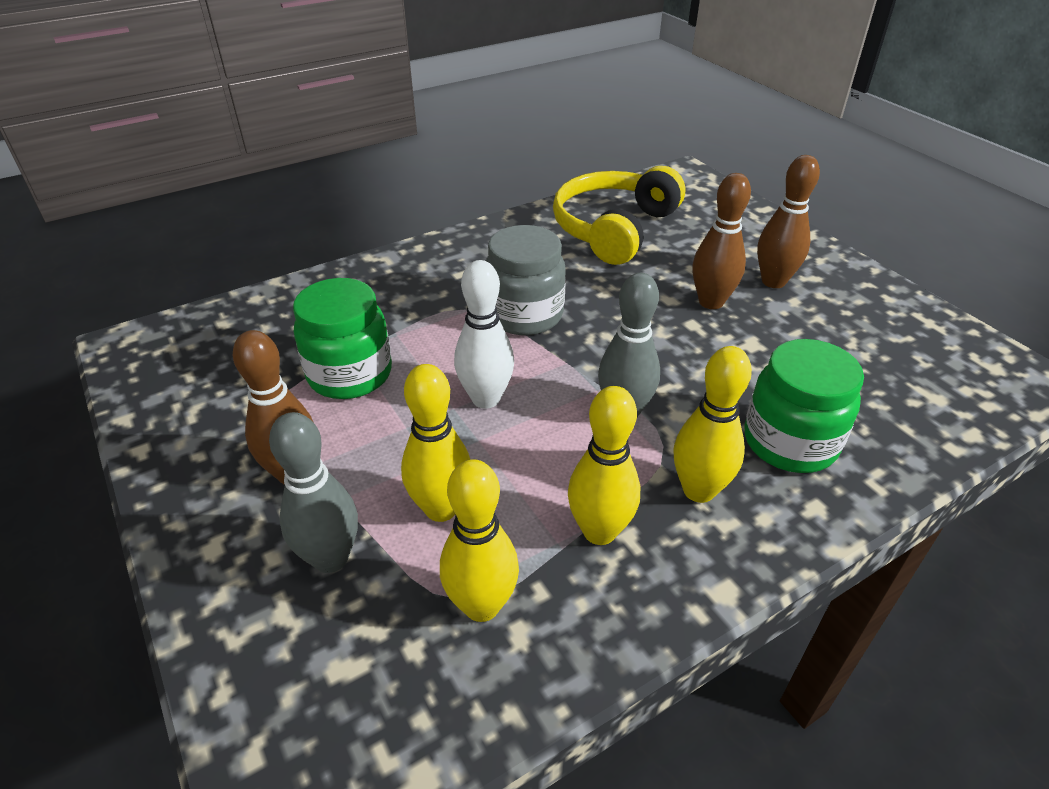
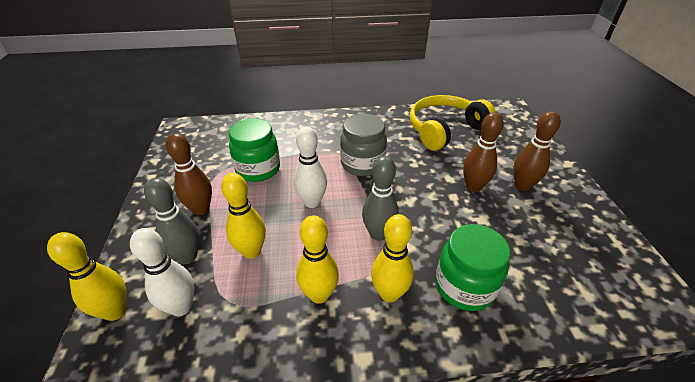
camera: 25 degrees right, 0 degrees up
yellow bowling pin [440,459,519,622] -> yellow bowling pin moved to [47,232,127,321]
none -> white bowling pin [130,228,195,316]

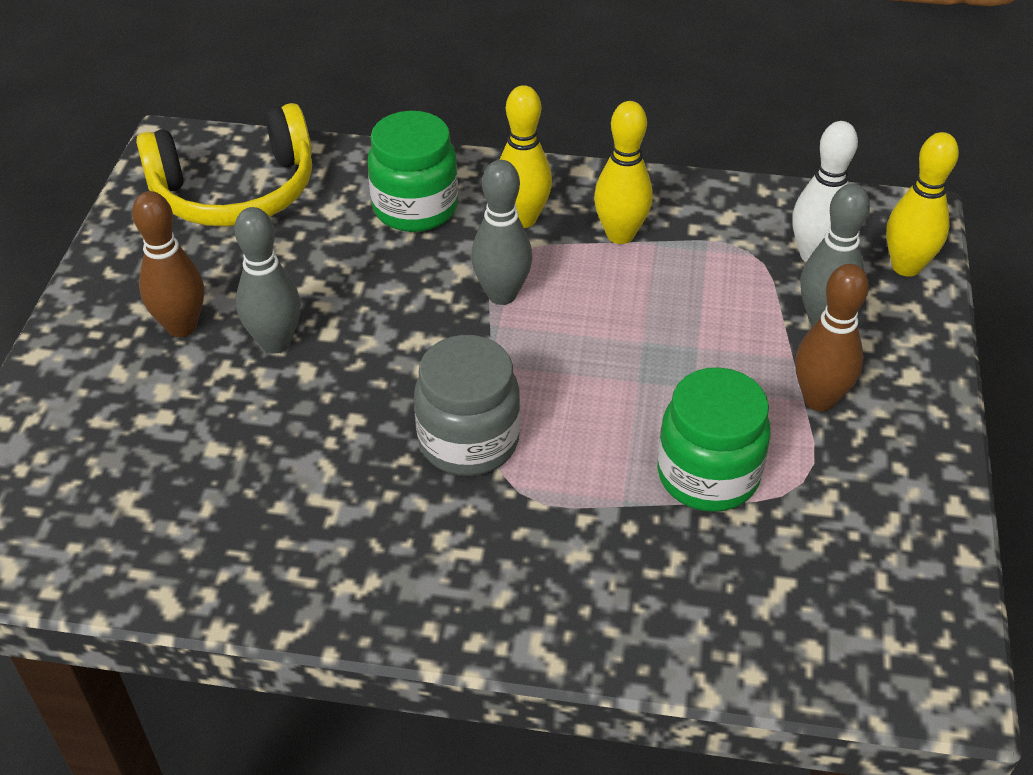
camera: 165 degrees left, 5 degrees up
yellow bowling pin [221,173,266,259] -> none
white bowling pin [294,126,327,208] -> none
yellow headphones [410,95,495,151] -> yellow headphones moved to [136,103,312,227]
brown bowling pin [463,112,504,192] -> grey bowling pin [234,207,301,354]

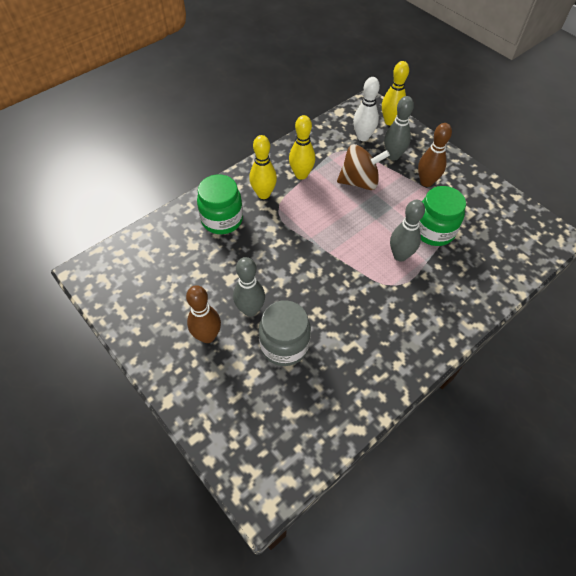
camera: 50 degrees left, 10 degrees up
yellow headphones [136,103,312,227] -> none
grey jar [414,335,520,476] -> grey jar moved to [259,300,311,366]
grey bowling pin [471,160,532,305] -> grey bowling pin moved to [390,199,425,262]
none -> brown spinning top [337,144,390,190]

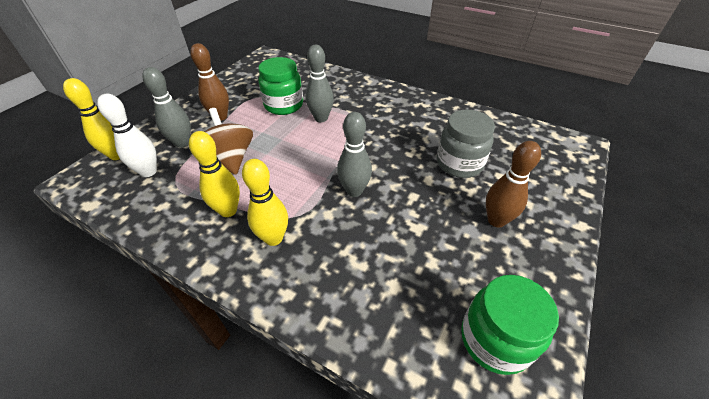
camera: 110 degrees left, 10 degrees down
green jar [197,175,243,234] -> green jar moved to [461,275,559,375]
grey bowling pin [233,257,265,317] -> grey bowling pin moved to [337,112,372,197]

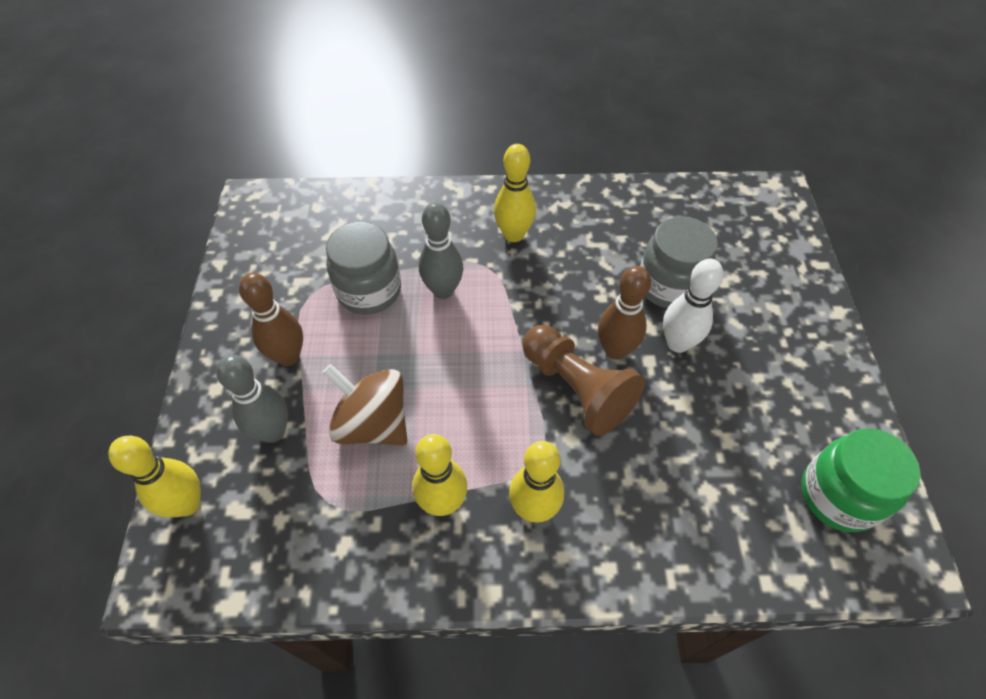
camera: 30 degrees left, 10 degrees up
white bowling pin [97,93,157,177] -> white bowling pin moved to [663,259,724,353]
green jar [258,57,303,115] -> grey jar [326,222,401,315]
grey bowling pin [337,112,372,197] -> brown pawn [523,325,645,436]
brown bowling pin [486,141,541,227] -> brown bowling pin moved to [598,266,651,360]
none -> yellow bowling pin [494,144,536,242]

